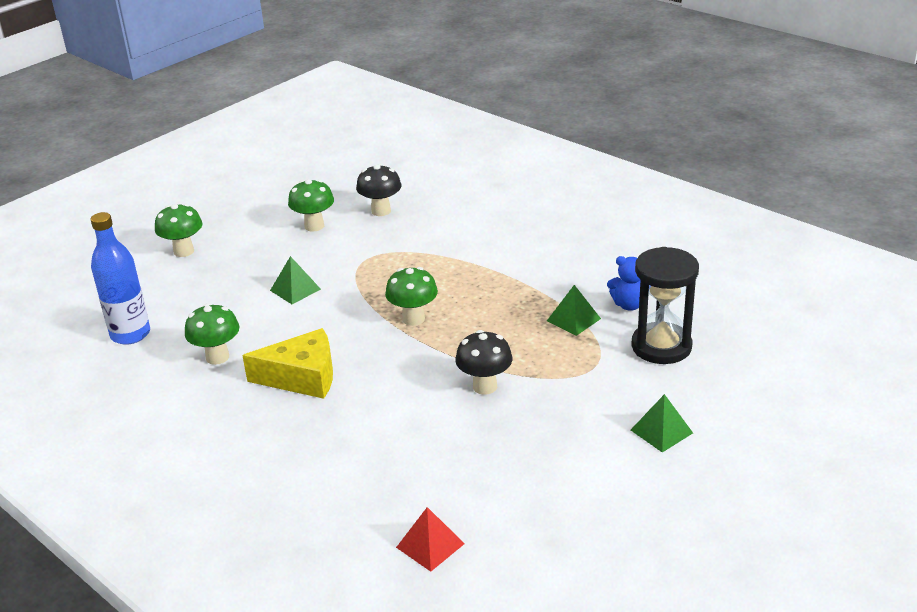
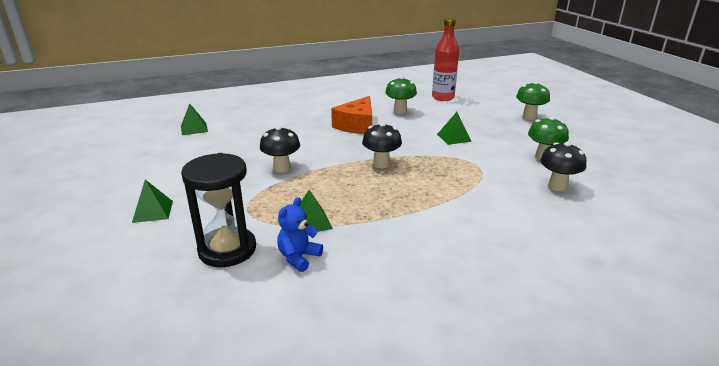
camera: 115 degrees right, 5 degrees down
blue bottle [91,212,150,345] -> red bottle [432,18,459,101]
yellow cheese [242,328,333,399] -> orange cheese [331,96,372,134]
green mushroom [385,267,438,326] -> black mushroom [362,122,402,168]
red pyramid [396,507,465,572] -> green pyramid [181,103,208,135]

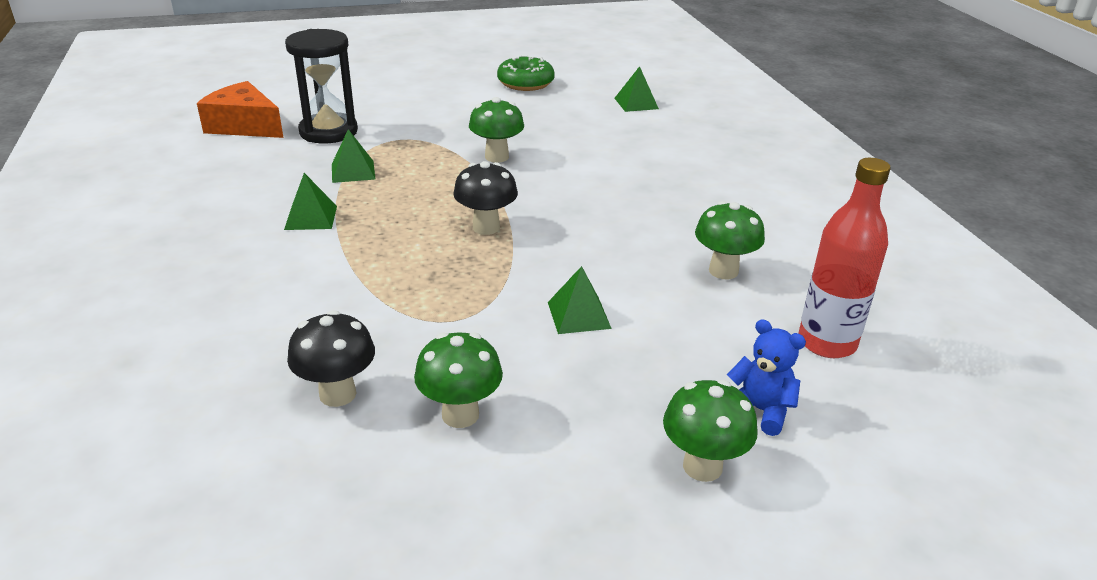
camera: 95 degrees right, 5 degrees up
green pyramid [132,180,173,223] -> green pyramid moved to [284,173,337,230]
black mushroom [260,126,300,173] -> green mushroom [469,97,524,163]
blue teddy bear [277,197,323,272] -> blue teddy bear moved to [727,319,806,436]
orange cheese [331,96,372,134] -> orange cheese moved to [197,81,283,138]
none -> green donut [497,55,555,91]

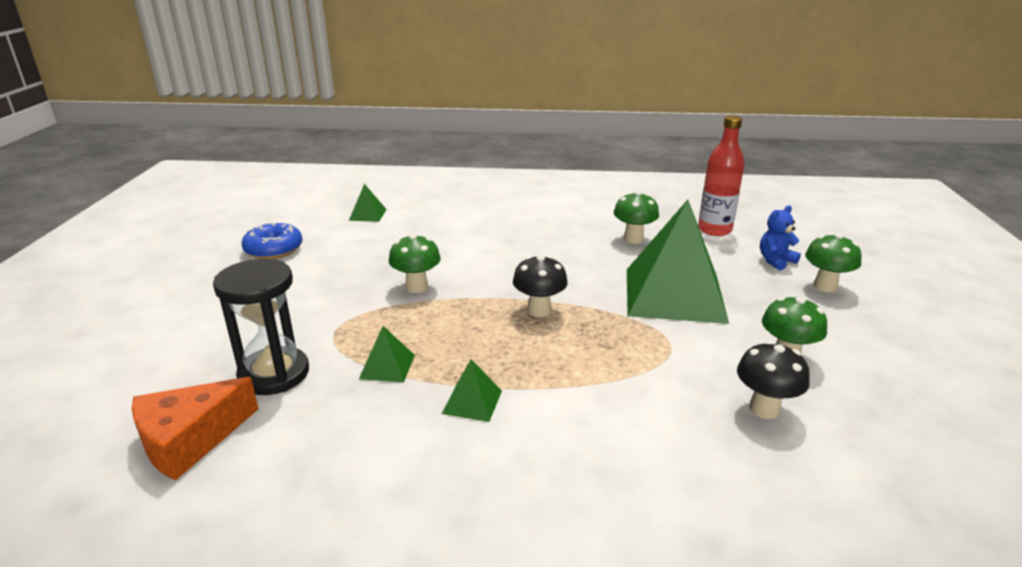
camera: 70 degrees left, 5 degrees down
green donut [497,55,555,91] -> blue donut [242,222,302,259]
green pyramid [548,266,612,334] -> green pyramid [627,200,729,324], size x2.46

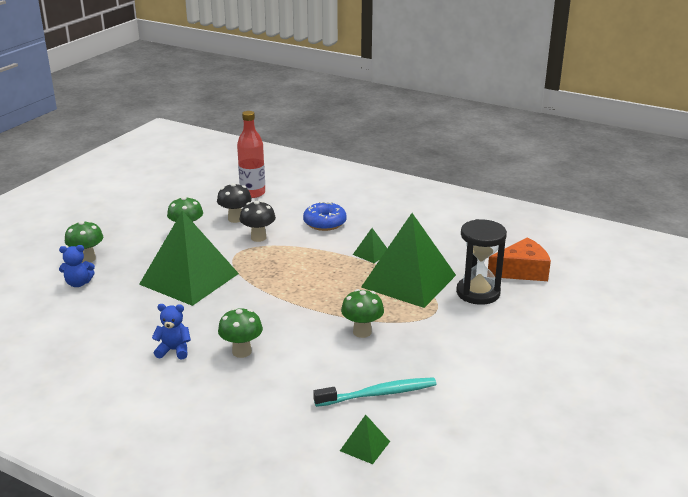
camera: 155 degrees left, 0 degrees up
blue donut [242,222,302,259] -> blue donut moved to [303,202,347,231]
green pyramid [359,326,415,382] -> green pyramid [361,213,456,308], size x2.46
black mushroom [513,255,568,317] -> black mushroom moved to [240,201,276,242]
green mushroom [614,191,659,244] -> green mushroom moved to [218,308,263,358]
red bottle [698,115,744,236] -> red bottle moved to [237,111,265,198]
none -> blue teddy bear [152,304,191,359]
none -> turquoise toothbrush [313,377,437,407]

